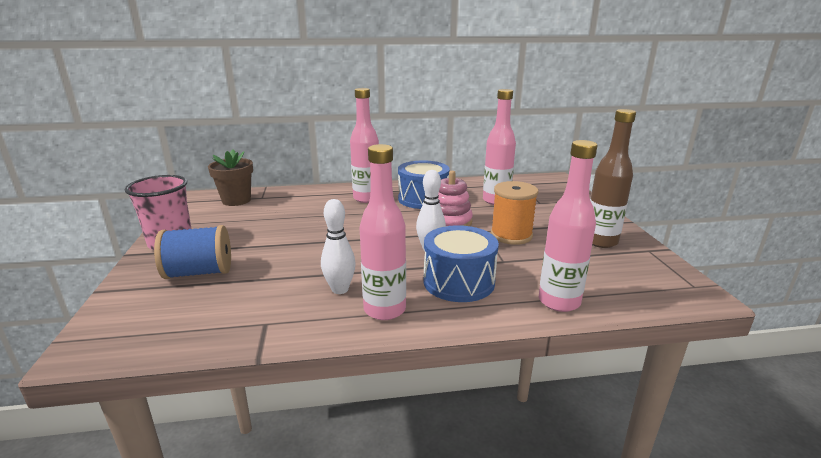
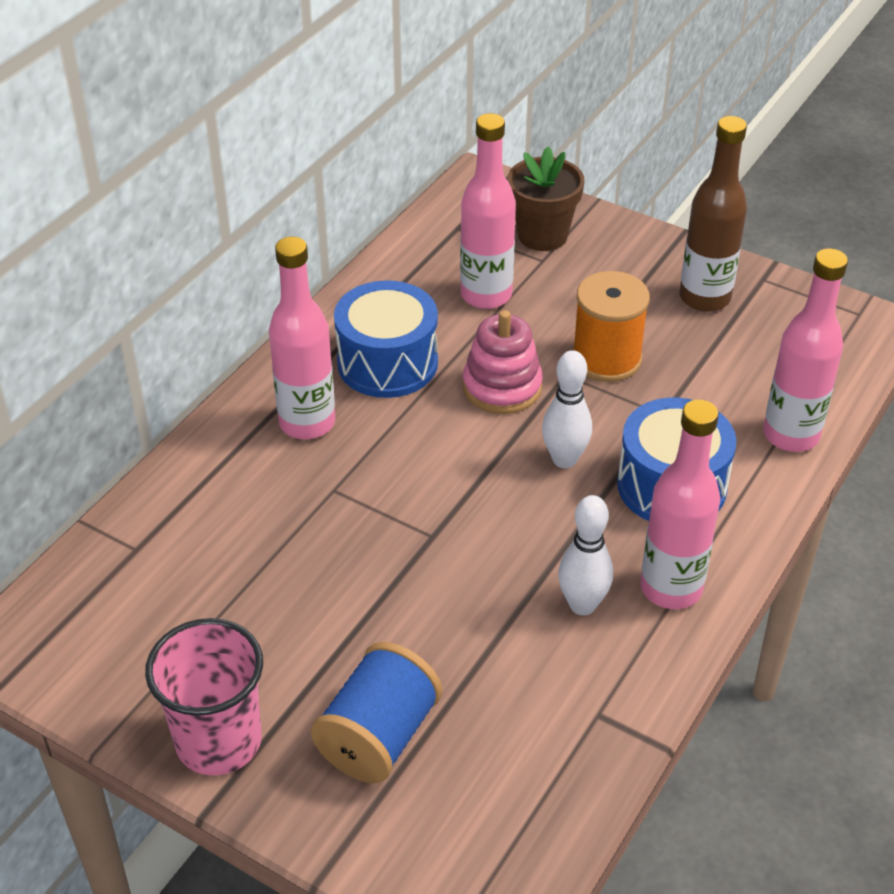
camera: 50 degrees left, 20 degrees up
brown flower pot [208,149,253,206] -> brown flower pot moved to [508,146,585,251]

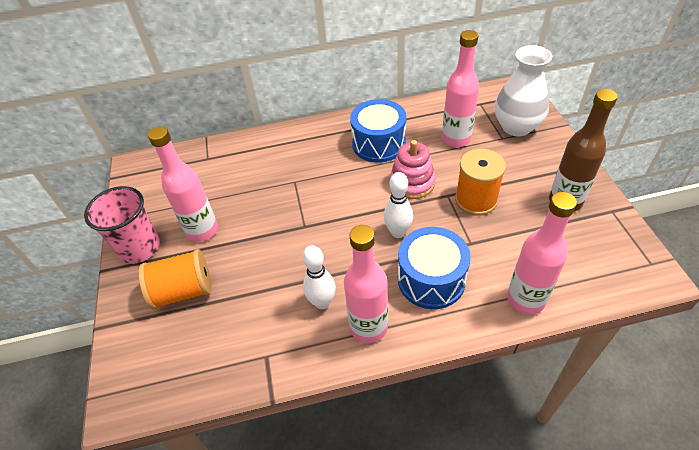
camera: 50 degrees right, 5 degrees up
pink bottle [269,237,335,439] -> pink bottle moved to [148,126,218,242]
blue spool [311,642,442,783] -> orange spool [139,249,212,310]
brown flower pot [508,146,585,251] -> white vase [495,45,552,136]

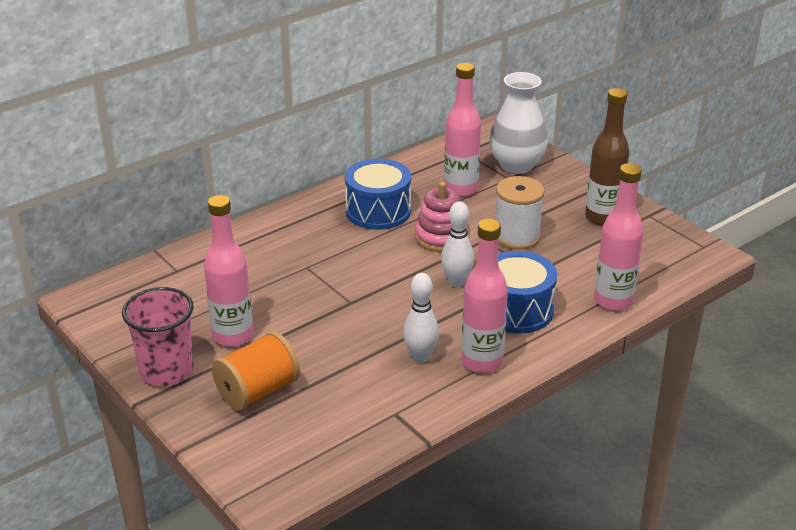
camera: 30 degrees left, 15 degrees down
orange spool [455,149,506,216] -> white spool [496,176,545,250]

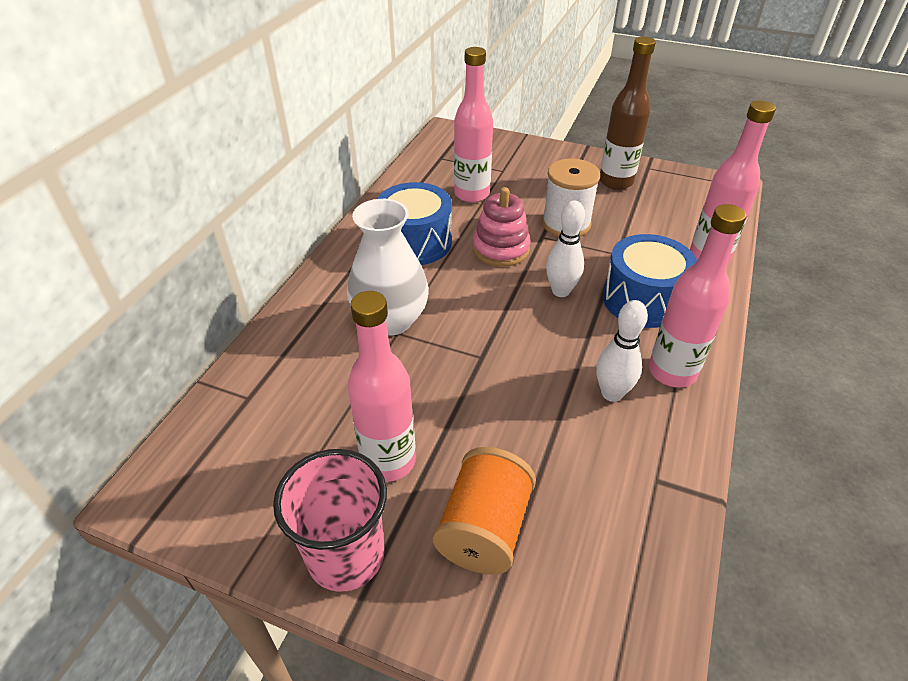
camera: 30 degrees left, 10 degrees up
white vase [489,72,548,174] -> white vase moved to [347,199,429,336]

